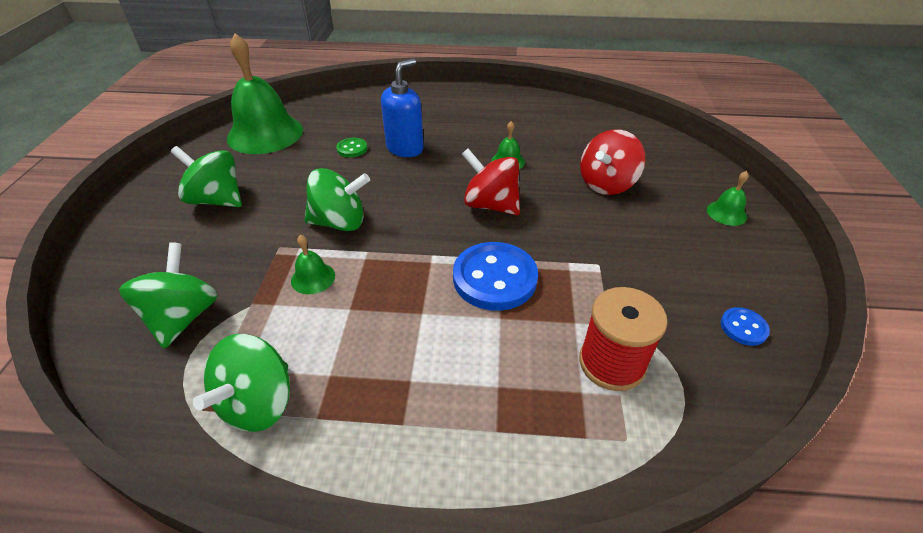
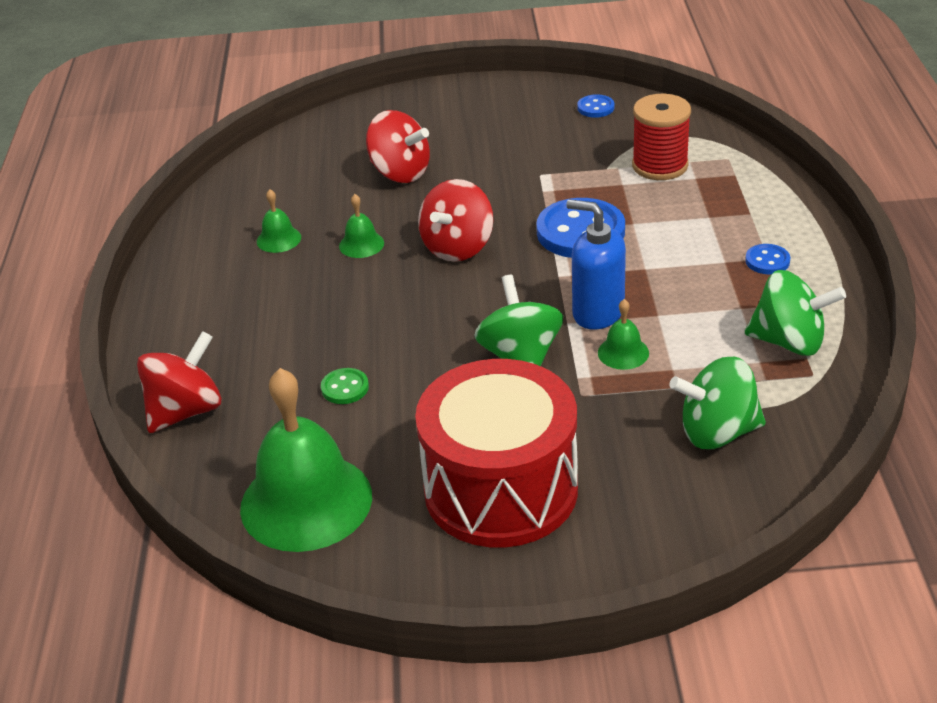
camera: 95 degrees left, 5 degrees down
green spinning top [171,146,242,207] -> red drum [415,359,578,548]
blue soap dispenser [381,59,424,157] -> blue soap dispenser moved to [566,199,626,330]
green bell [707,171,749,226] -> green bell moved to [257,189,301,253]
none -> red spinning top [137,331,221,433]
none -> blue button [745,244,791,274]

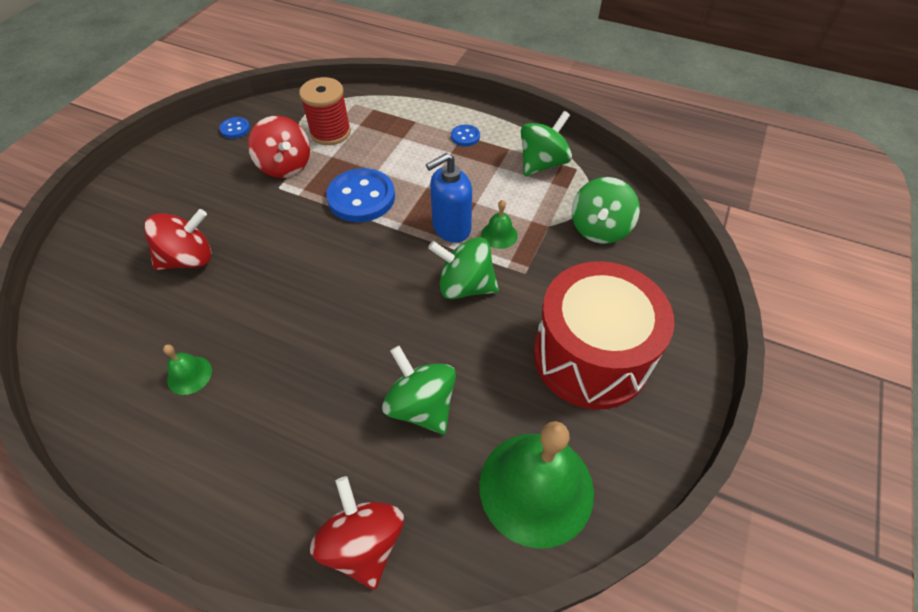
camera: 65 degrees left, 15 degrees up
green button [321,368,369,404] -> green spinning top [382,346,456,434]
green bell [339,194,384,258] -> none
red spinning top [418,179,494,262] -> red spinning top moved to [248,116,310,178]

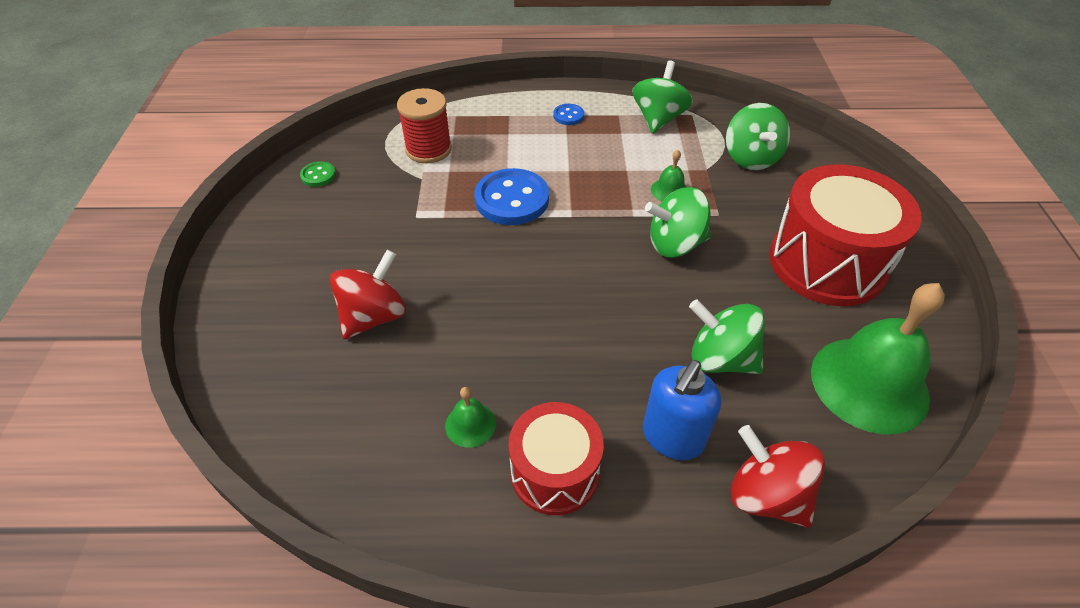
camera: 25 degrees left, 5 degrees down
blue button [219,117,250,138] -> green button [300,161,336,187]
red spinning top [248,116,310,178] -> none
blue soap dispenser [426,153,472,243] -> blue soap dispenser moved to [643,360,721,460]
none -> red drum [509,402,604,515]

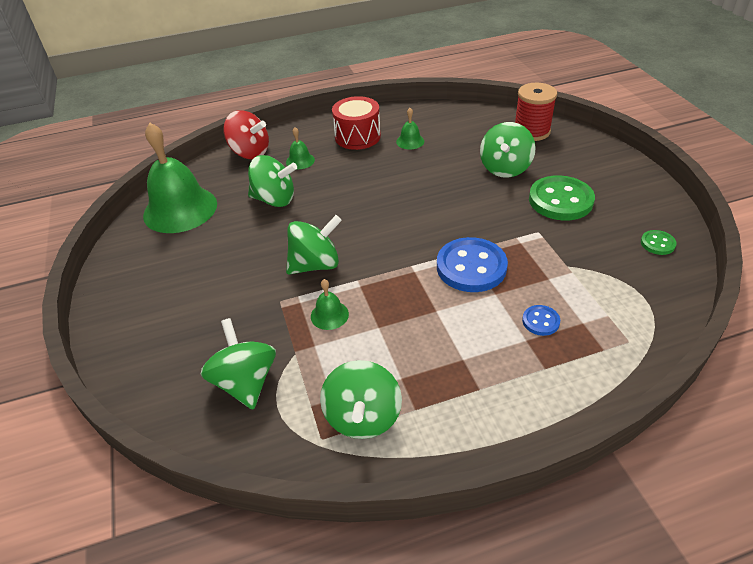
camera: 165 degrees right, 5 degrees down
red spinning top [330,250,406,339] -> green spinning top [480,122,536,178]
red spool [397,88,452,163] -> red spool moved to [515,83,557,141]
blue button [553,104,584,125] -> blue button moved to [522,305,560,336]
blue soap dispenser [643,360,721,460] -> green bell [286,127,315,169]
red drum [769,164,922,306] -> none
none -> green button [529,175,595,221]

